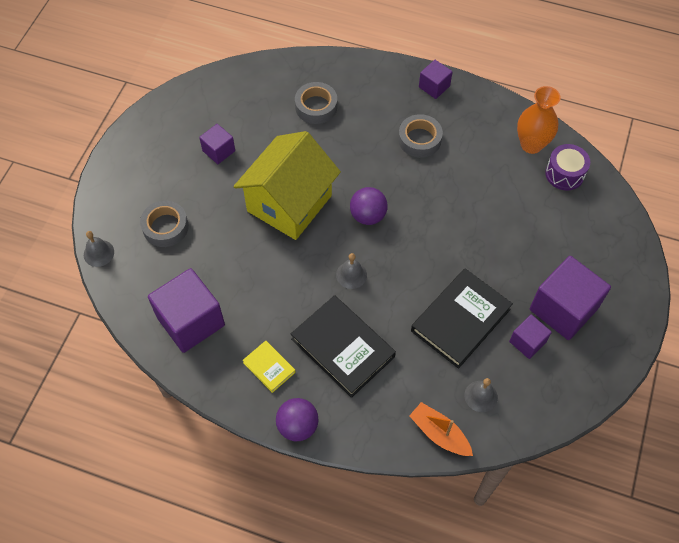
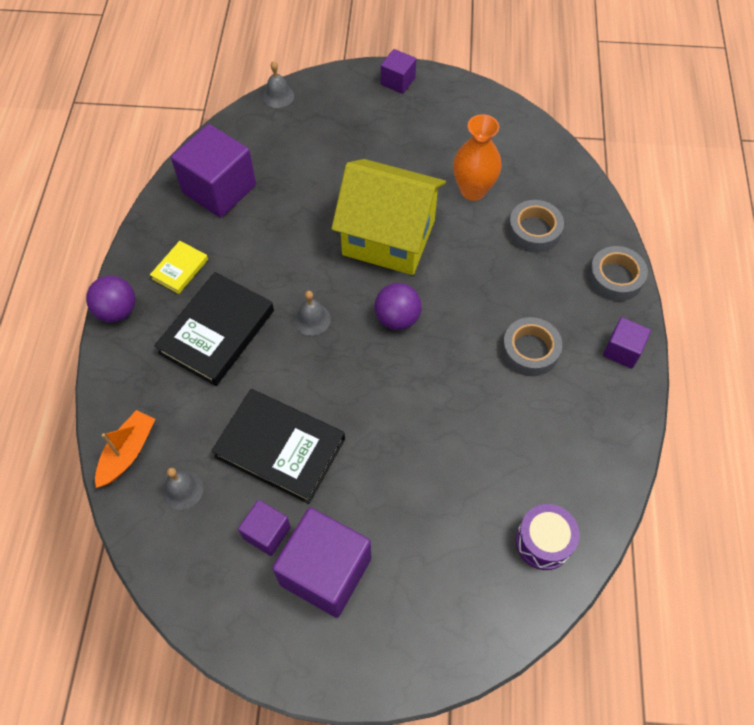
camera: 75 degrees right, 0 degrees up
grey tape [140,201,189,247] -> grey tape moved to [588,246,648,301]
purple cube [199,124,235,164] -> purple cube moved to [381,49,416,94]
orange vase [517,86,561,154] -> orange vase moved to [453,114,502,201]

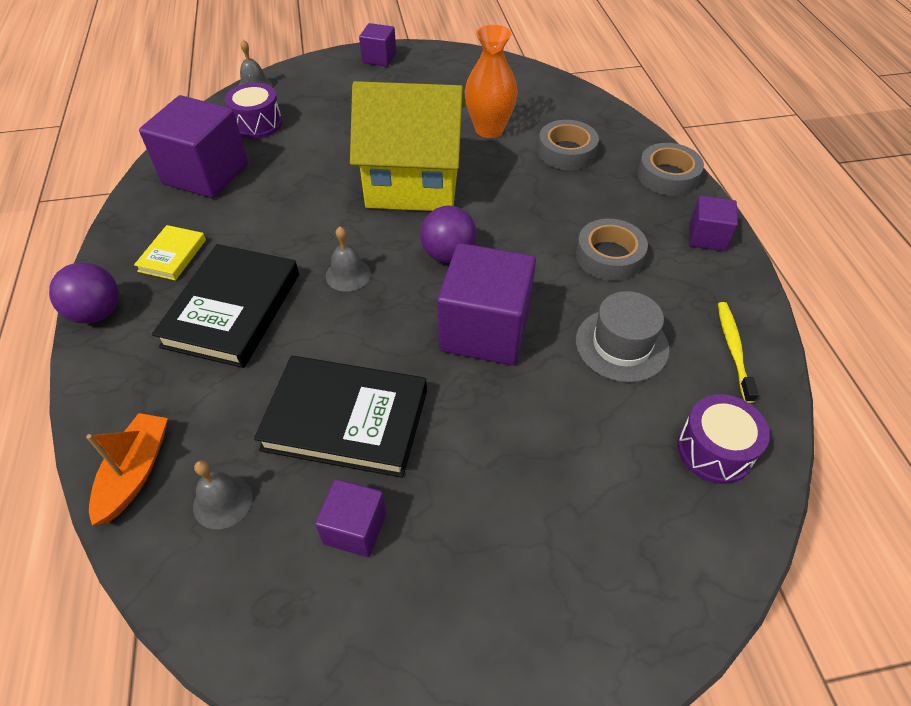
camera: 15 degrees left, 10 degrees down
purple cube [272,508,371,618] -> purple cube moved to [437,243,536,365]
none -> purple drum [225,83,282,139]
none -> grey hat [576,291,670,383]
none -> yellow toothbrush [718,302,759,403]

